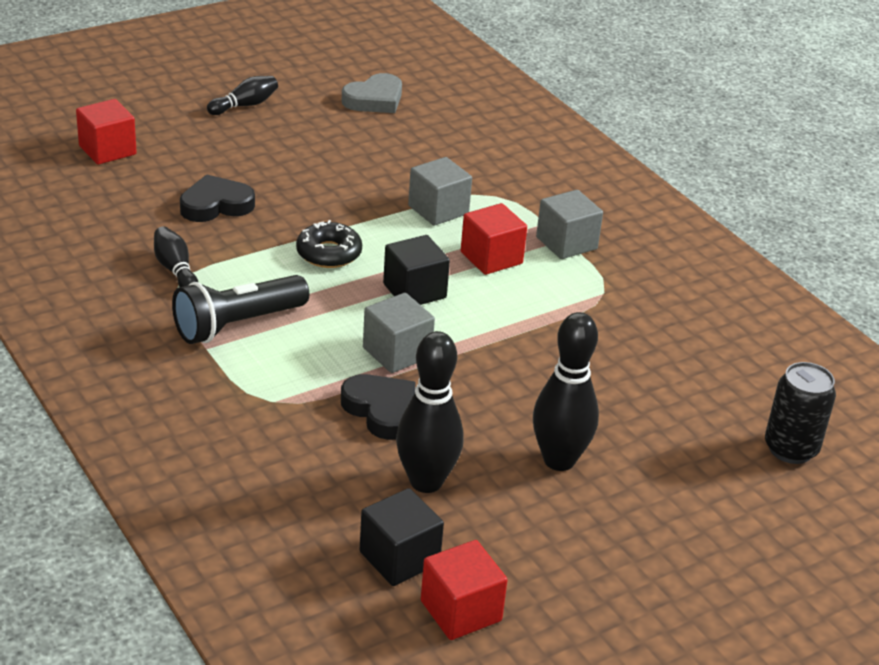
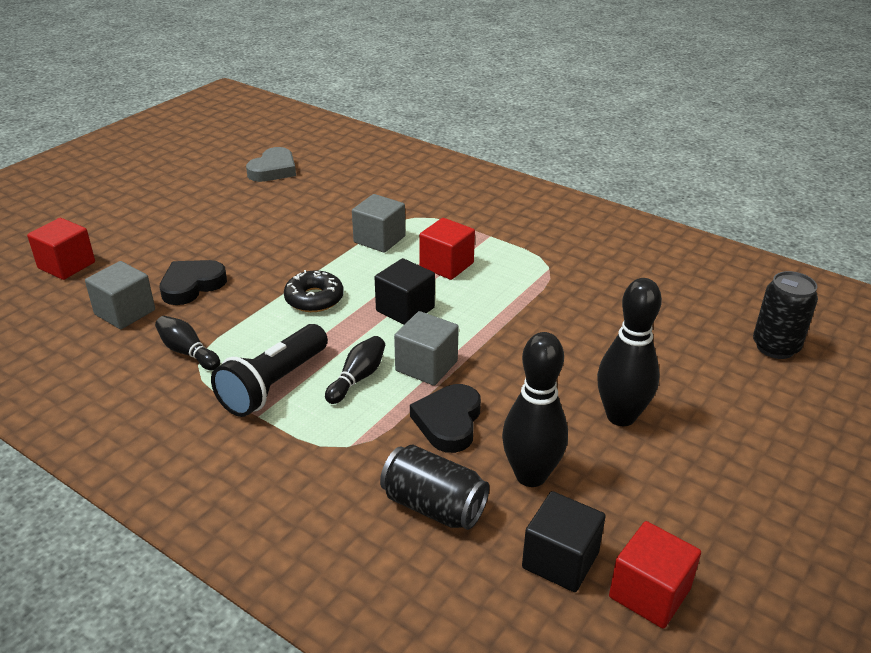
camera: 20 degrees left, 0 degrees up
black bowling pin [207,76,278,115] -> black bowling pin moved to [325,336,385,404]
black heart [341,374,416,440] -> black heart turned 105 degrees counterclockwise [410,384,481,453]
grey cube [536,190,603,259] -> grey cube moved to [85,261,155,329]
none -> black can [380,445,489,530]

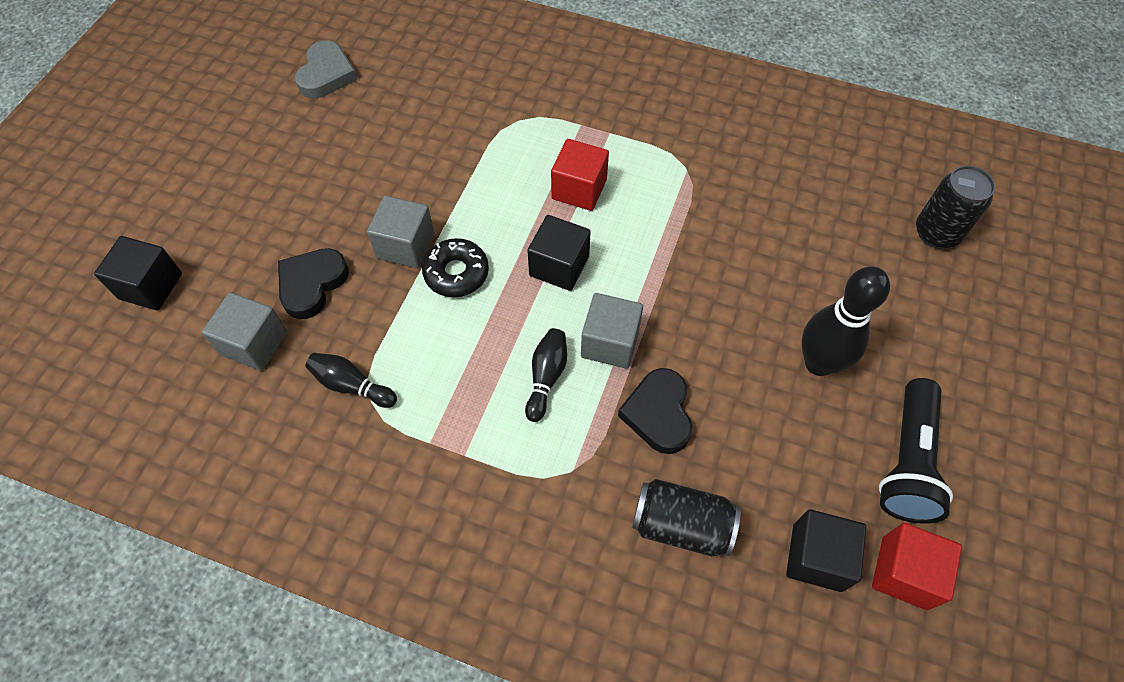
camera: 15 degrees left, 25 degrees up
red cube [27,218,95,280] -> black cube [94,236,182,311]
black flashlight [211,324,328,417] -> black flashlight moved to [879,378,953,524]
grey cube [352,194,405,253] -> grey cube moved to [367,196,434,268]
black bowling pin [502,332,568,487] -> none

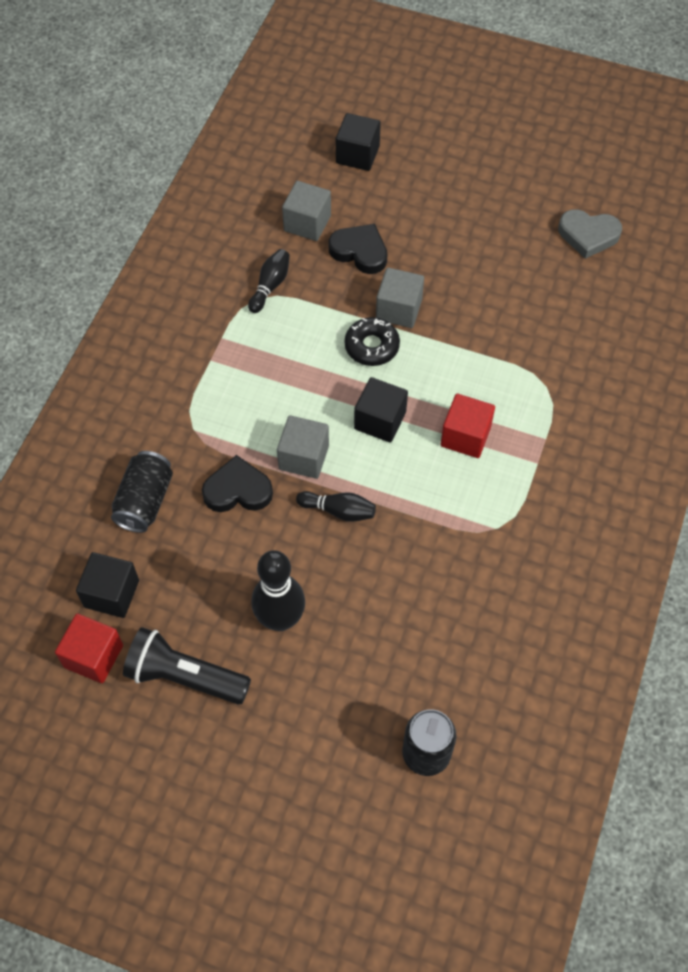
camera: 90 degrees right, 0 degrees up
black bowling pin [525,328,567,422] -> black bowling pin moved to [296,491,376,522]

